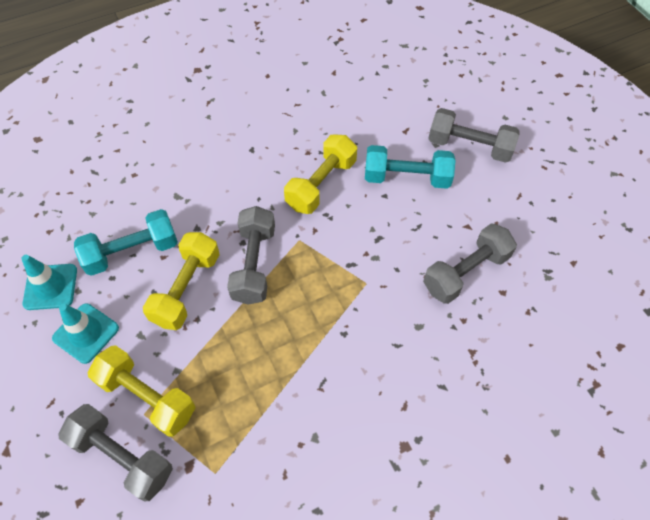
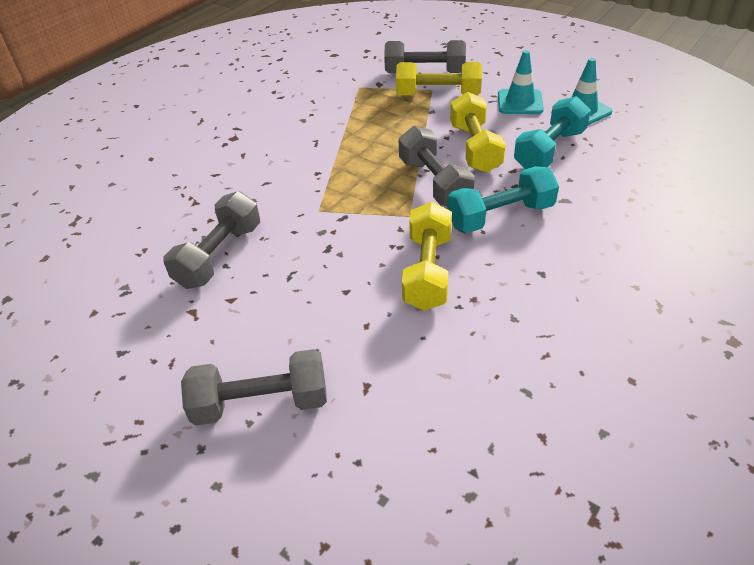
camera: 155 degrees right, 15 degrees down
turquoise dumbbell [365,145,456,189] -> turquoise dumbbell moved to [448,166,559,233]

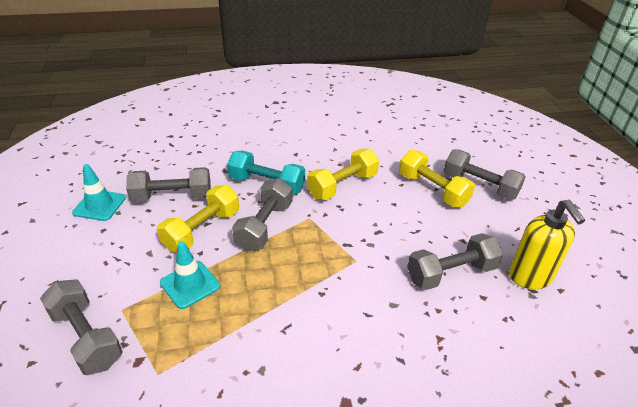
camera: 140 degrees left, 5 degrees down
yellow dumbbell [396,62,482,95] -> yellow dumbbell moved to [399,150,475,207]
turquoise traffic cone [498,50,544,114] -> turquoise traffic cone moved to [160,241,220,309]
turquoise dumbbell [514,96,591,169] -> grey dumbbell [126,167,211,202]
none -> yellow soap dispenser [509,200,585,289]

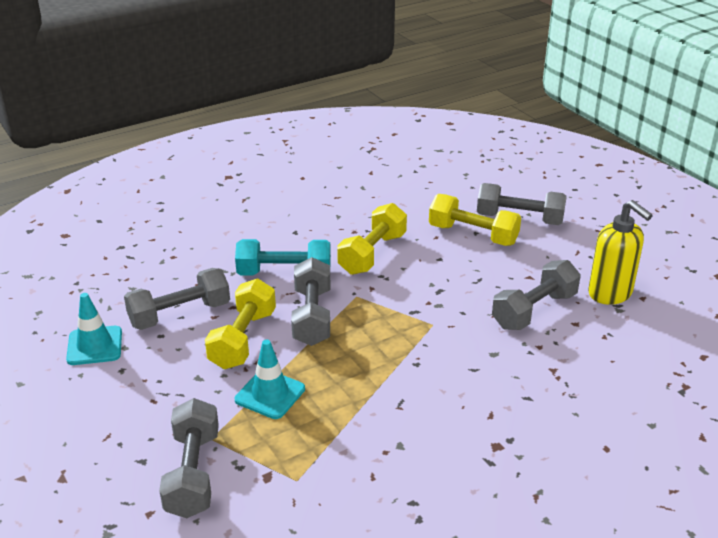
camera: 20 degrees left, 5 degrees down
grey dumbbell [40,280,123,375] -> grey dumbbell turned 60 degrees clockwise [159,398,219,518]

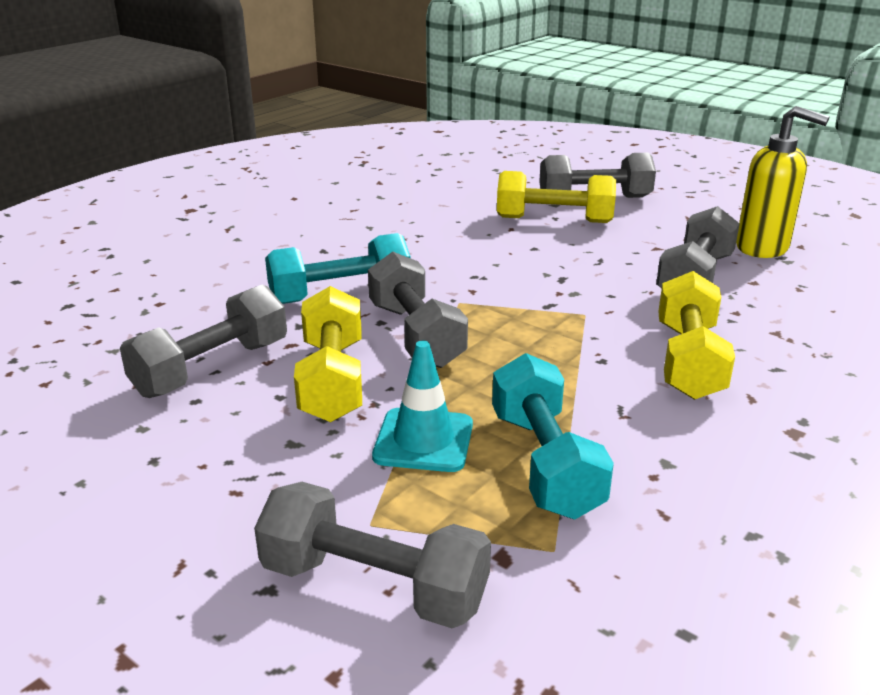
camera: 20 degrees left, 5 degrees down
turquoise traffic cone [66,293,122,365] -> none
grey dumbbell [159,398,219,518] -> grey dumbbell turned 45 degrees counterclockwise [254,482,491,628]
yellow dumbbell [337,203,407,275] -> yellow dumbbell moved to [658,271,735,400]
none -> turquoise dumbbell [492,353,614,519]

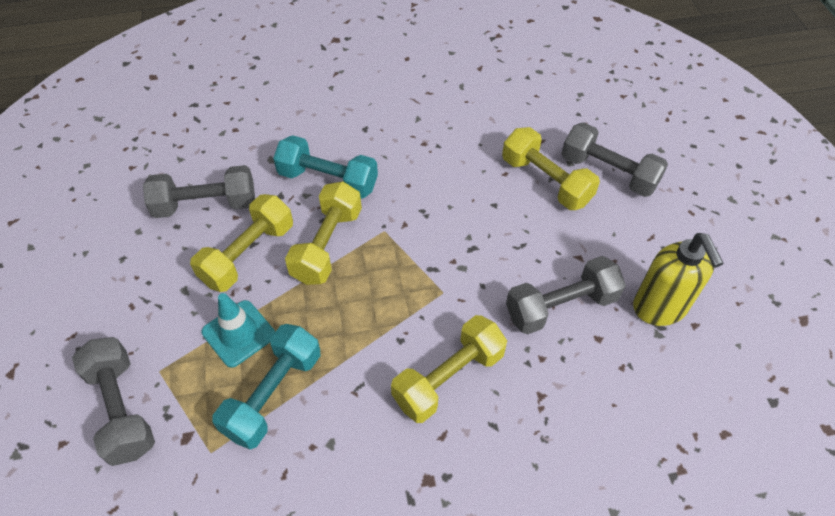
camera: 40 degrees right, 25 degrees up
grey dumbbell [368,252,468,368] -> yellow dumbbell [285,182,362,285]

